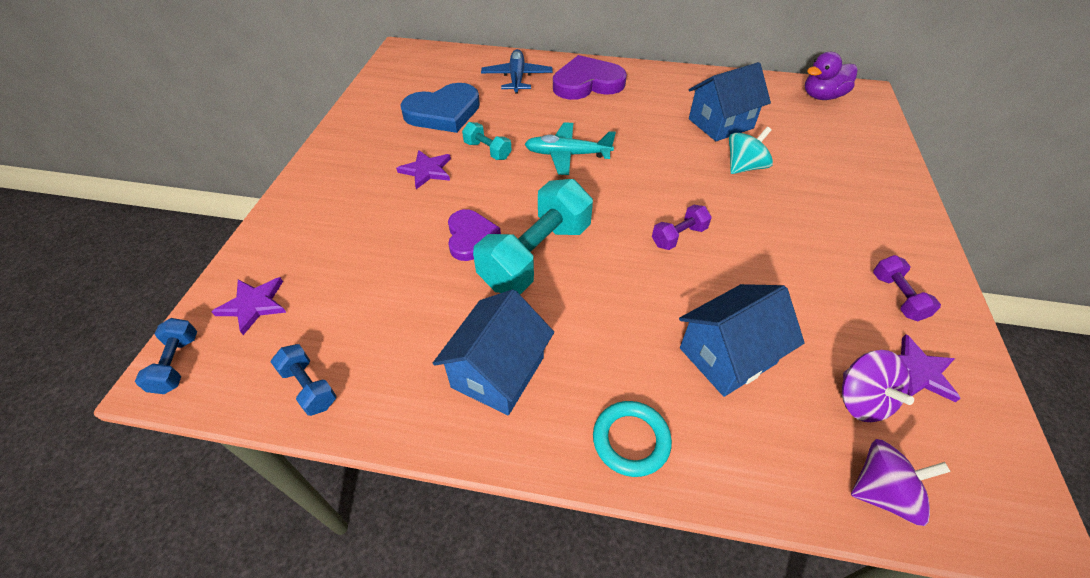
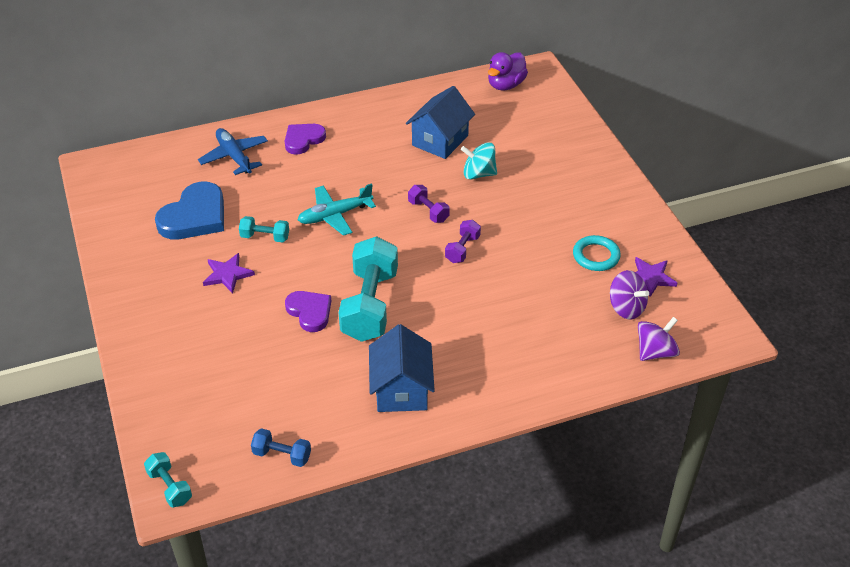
camera: 30 degrees left, 5 degrees down
blue dumbbell [135,318,197,394] -> turquoise dumbbell [144,452,192,507]
purple star [211,277,286,335] -> none
purple heart [553,55,627,100] -> purple heart [285,124,326,155], size x0.63
turquoise ring [593,401,672,477] -> turquoise ring moved to [573,235,621,271]
blue house [679,284,805,397] -> none
turquoise spinning top [729,127,773,174] -> turquoise spinning top turned 105 degrees counterclockwise [461,142,497,180]
purple dumbbell [873,255,941,321] -> purple dumbbell moved to [408,185,450,223]

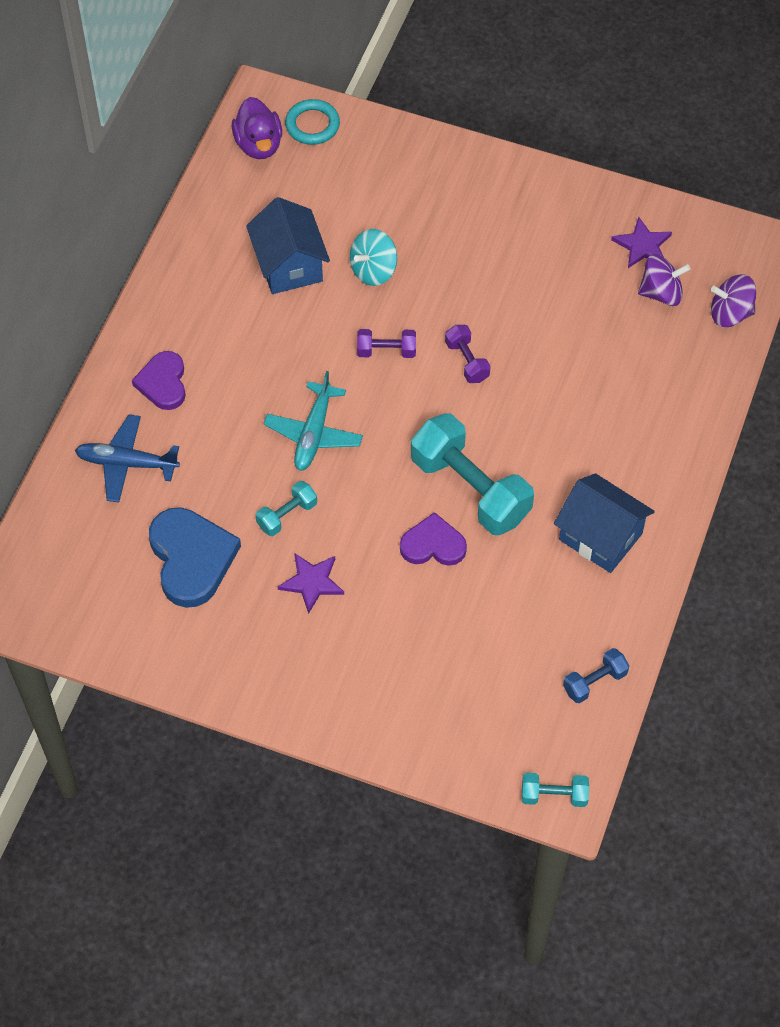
camera: 50 degrees left, 15 degrees up
turquoise ring [573,235,621,271] -> turquoise ring moved to [285,99,340,145]
purple spinning top [638,317,680,361] -> purple spinning top turned 90 degrees counterclockwise [711,274,756,327]

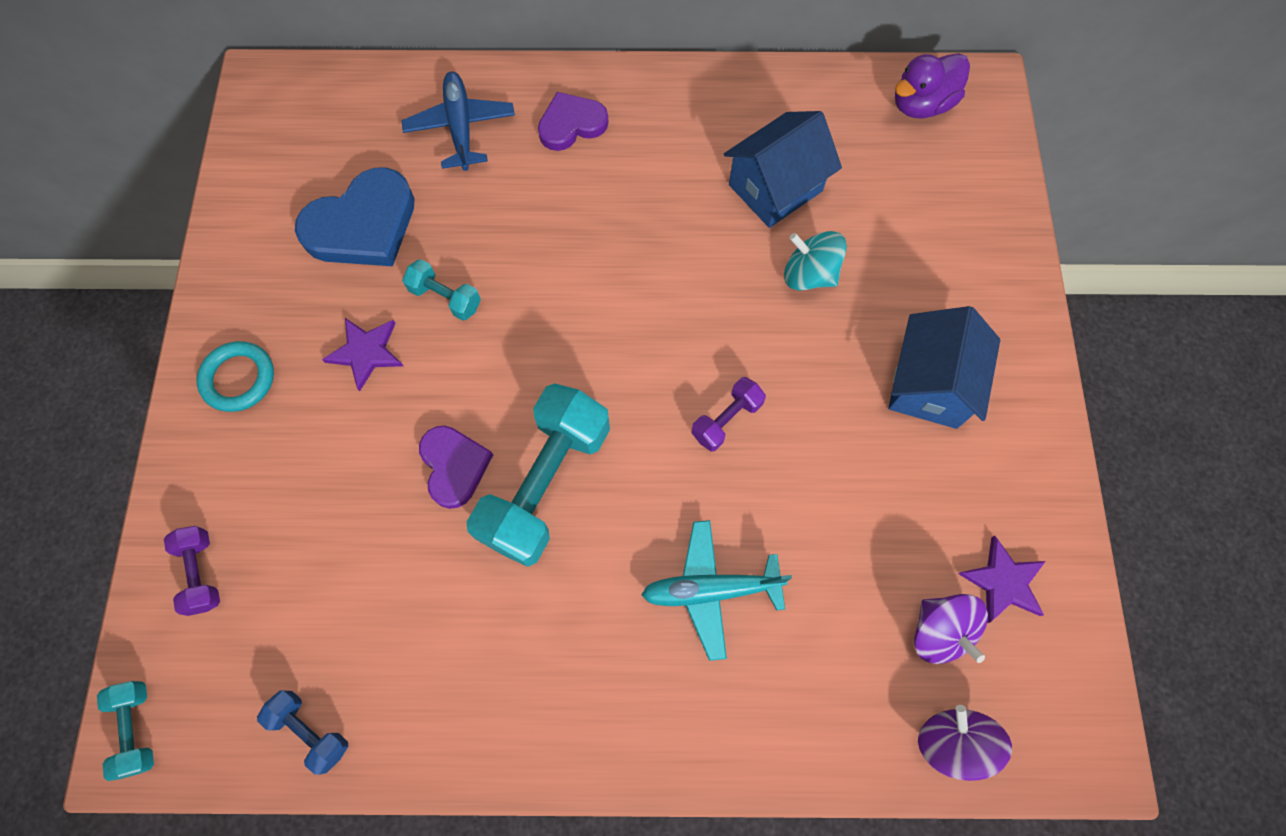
camera: 70 degrees right, 10 degrees up
turquoise plane [264,371,363,471] -> turquoise plane moved to [641,520,792,661]
turquoise ring [285,99,340,145] -> turquoise ring moved to [197,341,274,412]
purple dumbbell [357,329,416,358] -> purple dumbbell moved to [164,526,220,616]
blue house [554,473,655,573] -> blue house moved to [888,306,1000,429]

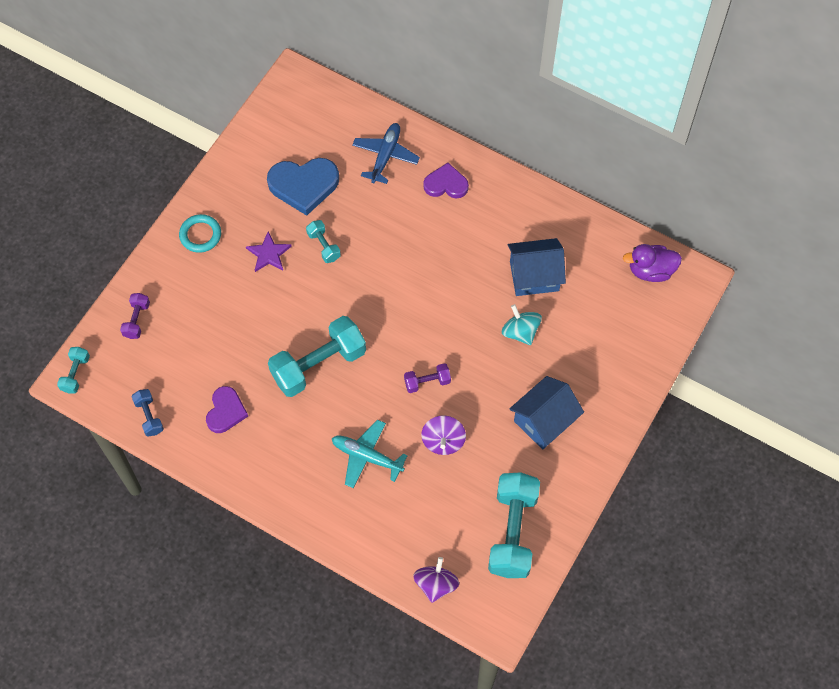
camera: 30 degrees right, 5 degrees down
purple heart [419,426,493,509] -> purple heart moved to [206,386,248,433]
purple spinning top [914,594,988,664] -> purple spinning top moved to [421,416,466,455]
purple star [958,536,1046,623] -> turquoise dumbbell [488,472,540,578]

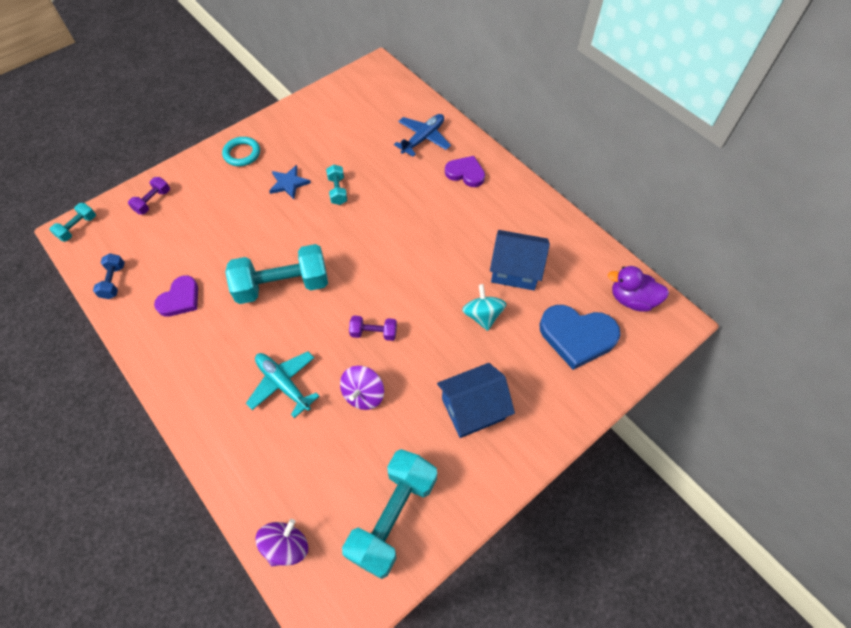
camera: 20 degrees right, 5 degrees down
purple star [246,231,292,272] -> blue star [269,165,311,199]
blue heart [267,158,339,216] -> blue heart moved to [540,305,621,370]

